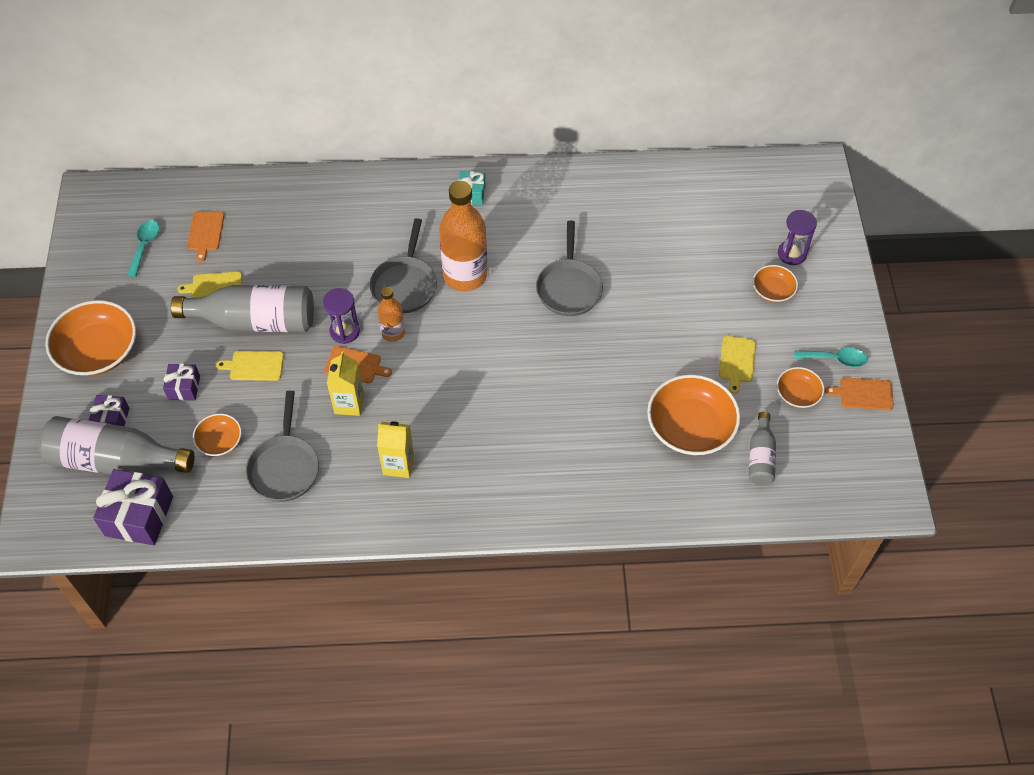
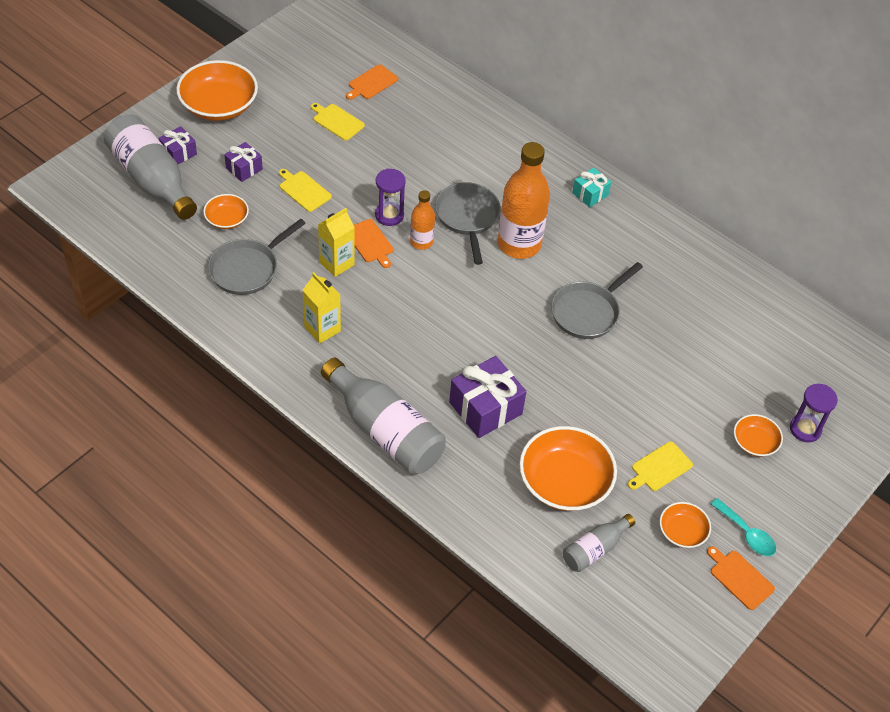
camera: 40 degrees right, 5 degrees down
purple gift [93,469,173,545] -> purple gift moved to [449,356,526,438]
turquoise spoon [127,220,159,277] -> none
grey bottle [171,285,314,332] -> grey bottle moved to [321,358,446,475]
grey pan [370,218,437,313] -> grey pan turned 120 degrees clockwise [435,182,501,265]

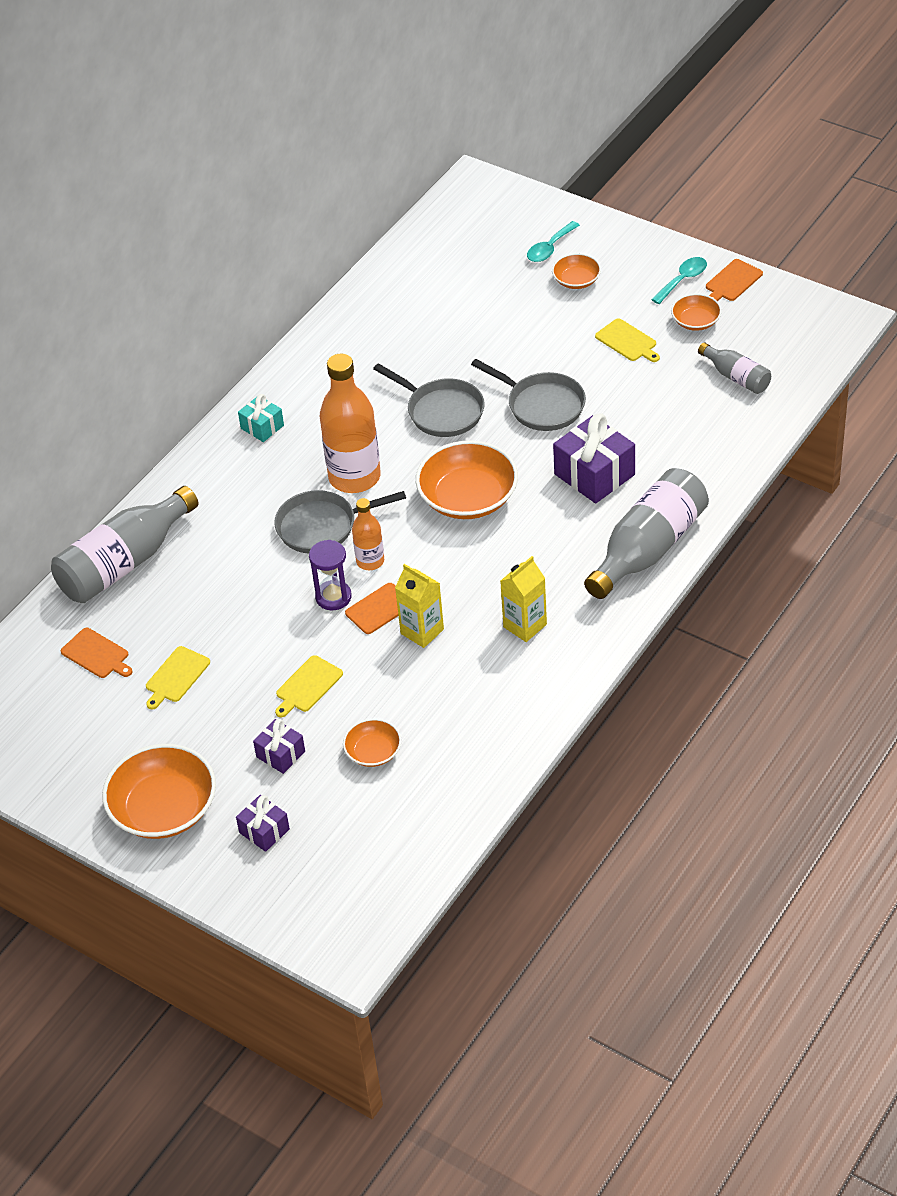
camera: 90 degrees left, 5 degrees down
grey bottle [104,114,197,220] -> grey bottle moved to [51,486,199,603]
grey pan [208,219,306,295] -> grey pan moved to [471,359,586,431]
orange bowl [519,426,617,511] -> orange bowl moved to [416,441,518,519]
purple hourglass [790,384,838,443] -> turquoise spoon [527,221,580,262]

